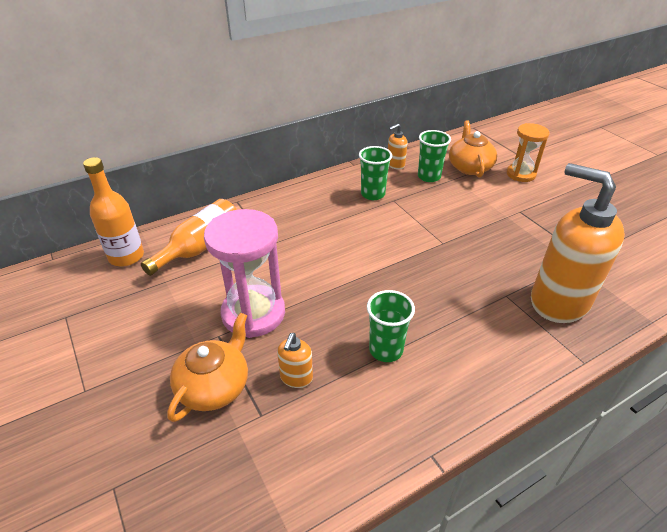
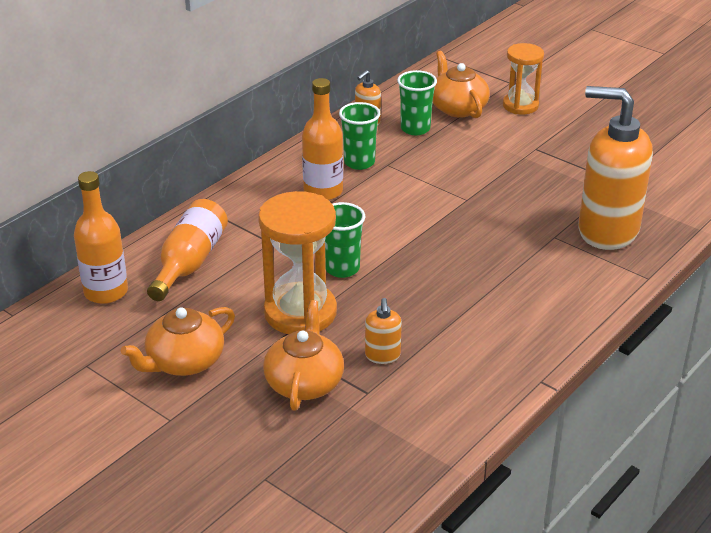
camera: 20 degrees left, 5 degrees down
pink hourglass [204,209,285,338] -> orange hourglass [258,191,337,334]
green cup [367,290,415,362] -> green cup moved to [325,202,365,278]
none -> orange teapot [121,307,235,376]
none -> orange bottle [302,78,343,200]

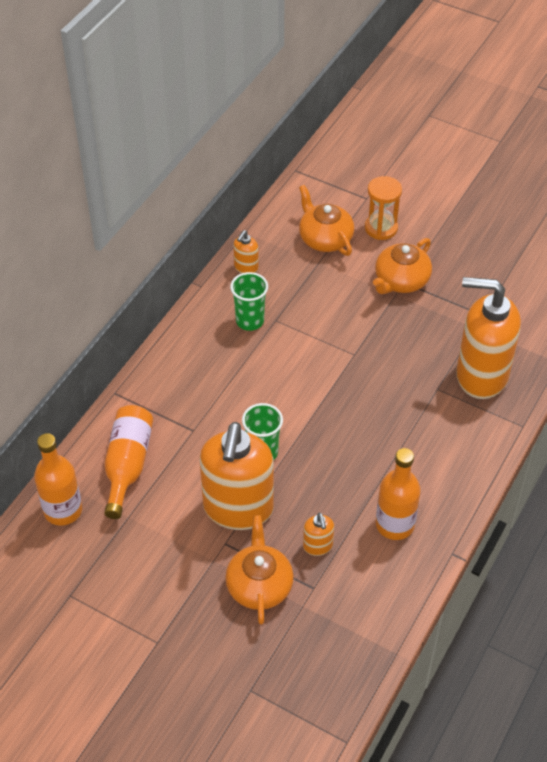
camera: 10 degrees left, 15 degrees up
orange teapot [121,307,235,376] -> orange teapot moved to [373,238,432,294]
orange hourglass [258,191,337,334] -> orange soap dispenser [200,422,274,530]
orange bottle [302,78,343,200] -> orange bottle moved to [376,448,421,540]
green cup [397,70,437,136] -> none

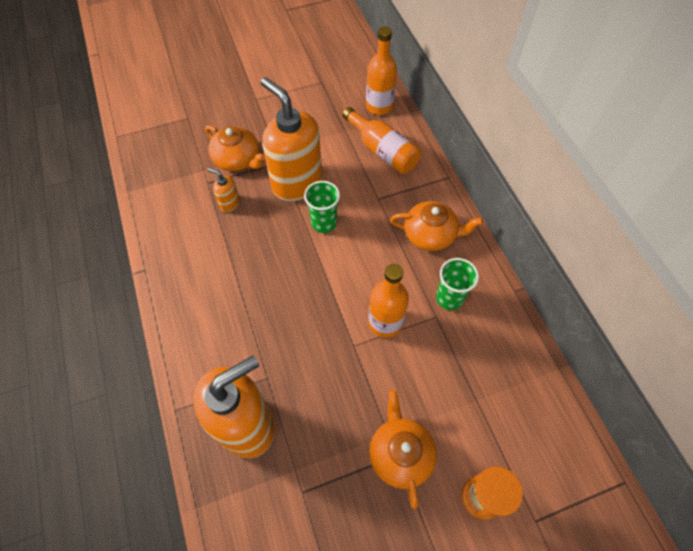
camera: 130 degrees right, 10 degrees up
orange soap dispenser [233,230,259,273] -> none
orange teapot [299,185,354,256] -> orange teapot moved to [390,201,483,251]
orange bottle [376,448,421,540] -> orange bottle moved to [368,264,409,338]

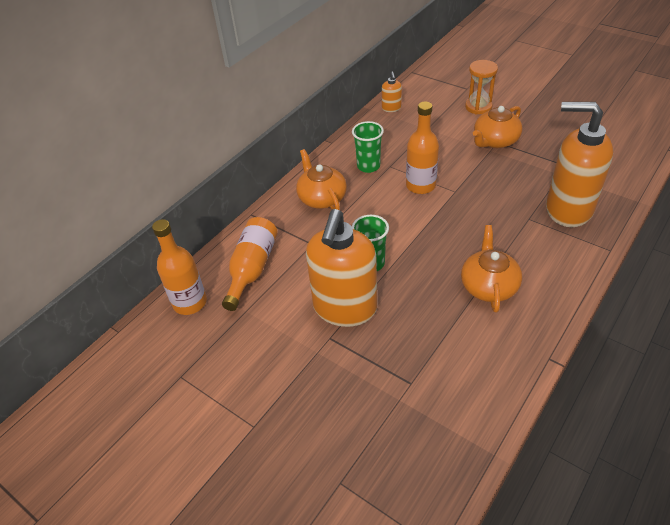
camera: 120 degrees left, 15 degrees down
orange teapot [205,125,265,171] -> orange teapot moved to [461,225,522,313]
orange soap dispenser [207,168,239,212] -> orange soap dispenser moved to [382,71,402,112]

